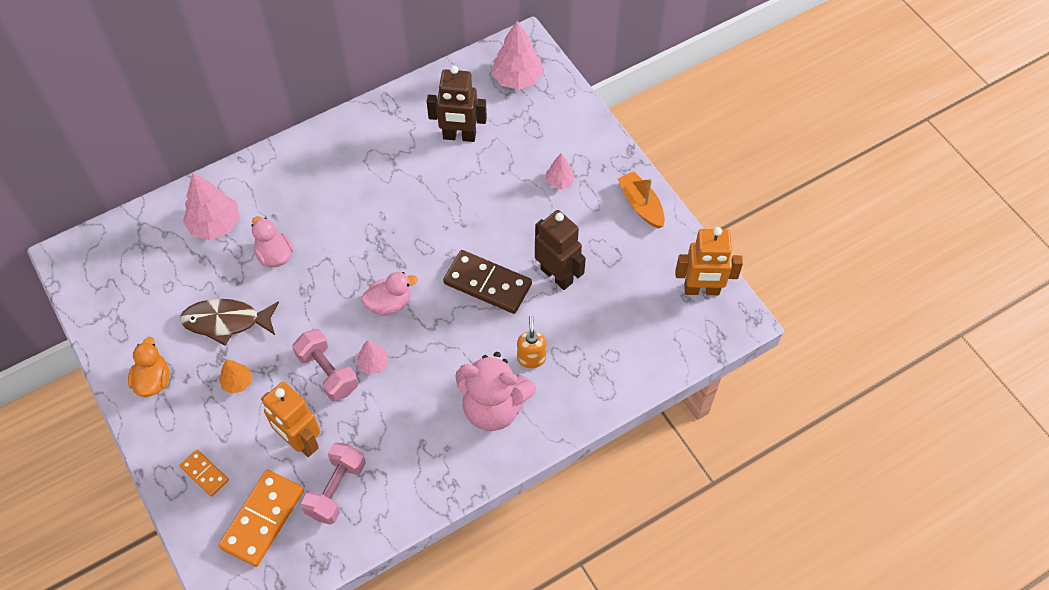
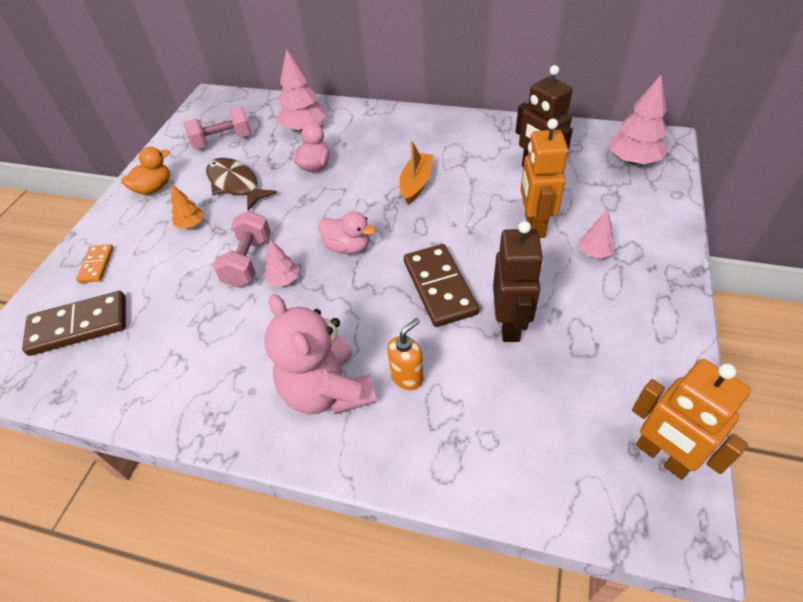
camera: 50 degrees right, 10 degrees down
orange domino [218,470,304,567] -> brown domino [22,291,126,356]
orange robot [261,382,320,457] -> orange robot moved to [520,119,569,238]
pink dumbbell [301,442,366,525] -> pink dumbbell moved to [183,107,251,149]
orange boat [618,171,665,228] -> orange boat moved to [399,141,434,204]

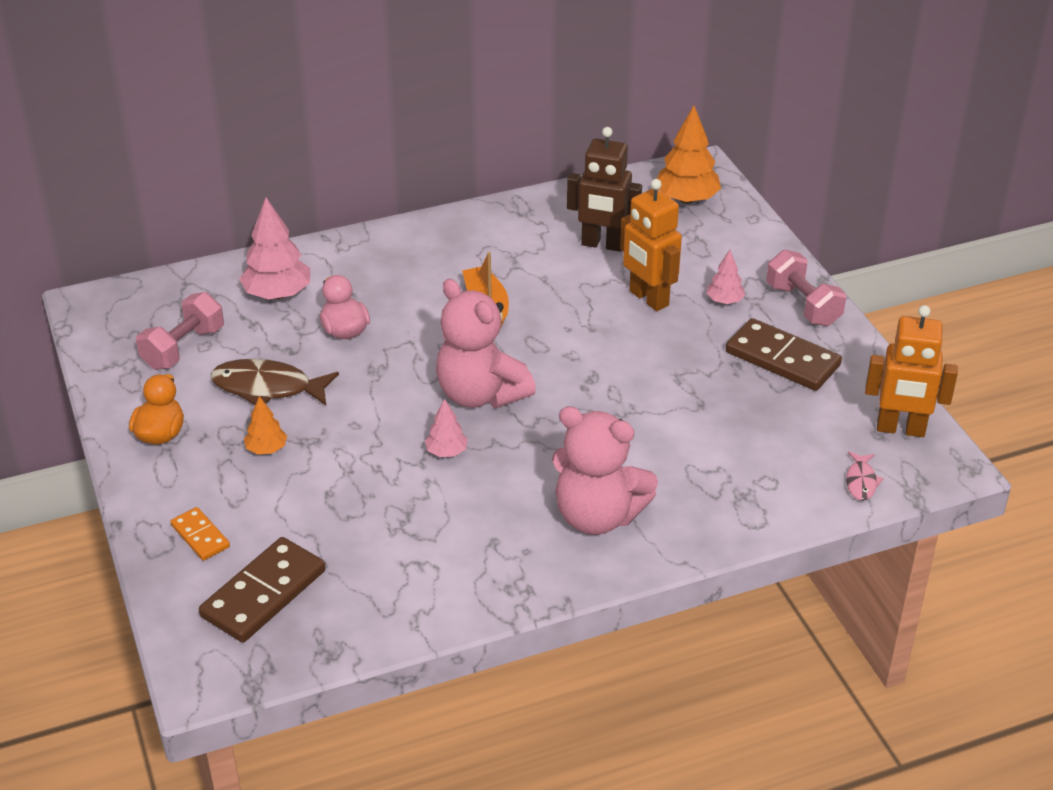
camera: 40 degrees left, 10 degrees down
pink dumbbell [213,211,271,287] -> pink dumbbell moved to [766,250,846,326]
pink duck [318,211,376,254] -> pink teddy bear [436,279,536,408]
orange soap dispenser [387,318,424,390] -> none
brown domino [404,244,479,327] -> brown domino moved to [726,318,842,391]
brown robot [493,221,544,342] -> none
pink tree [610,75,668,164] -> orange tree [657,106,721,204]
none -> pink fish [846,451,883,501]

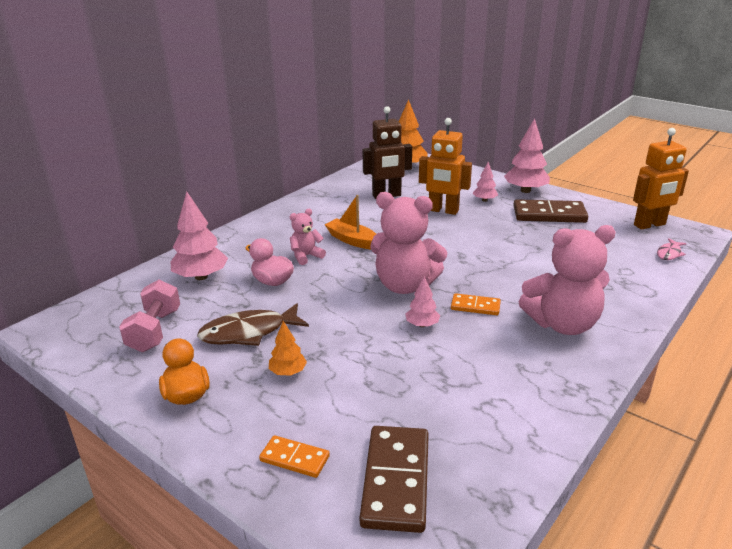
camera: 30 degrees left, 10 degrees down
pink dumbbell [766,250,846,326] -> pink tree [504,118,550,193]
pink fish [846,451,883,501] -> pink fish turned 60 degrees clockwise [657,238,687,260]
none -> pink teddy bear [290,209,326,265]
none -> orange domino [451,293,501,315]

